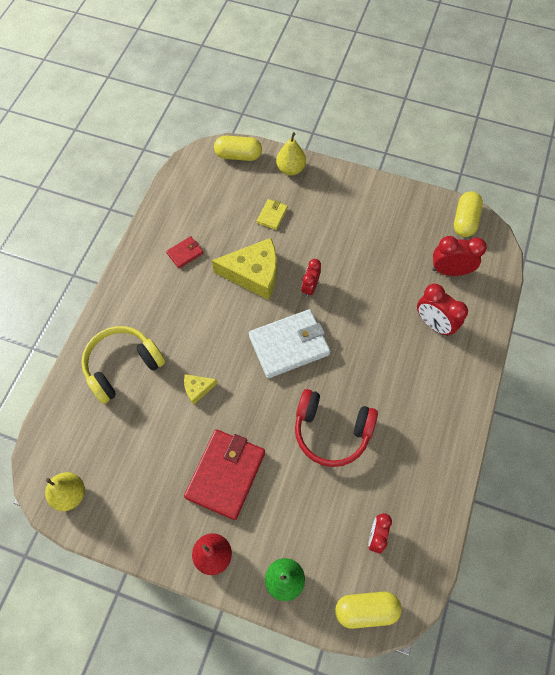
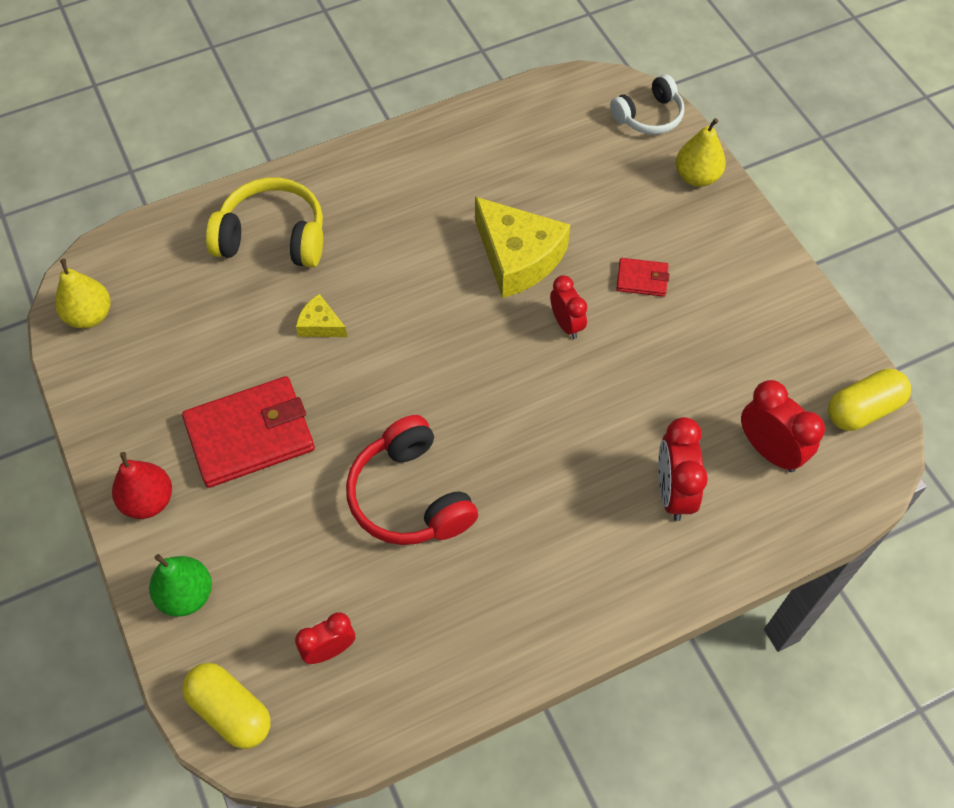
camera: 45 degrees right, 5 degrees down
red wallet [166,236,203,268] -> red wallet moved to [617,258,669,297]
yellow capsule [214,136,262,161] -> white headphones [610,74,684,134]
white wallet [249,309,330,378] -> none
yellow wallet [257,199,288,230] -> none
red clock [301,259,321,297] -> red clock turned 90 degrees clockwise [550,275,587,339]

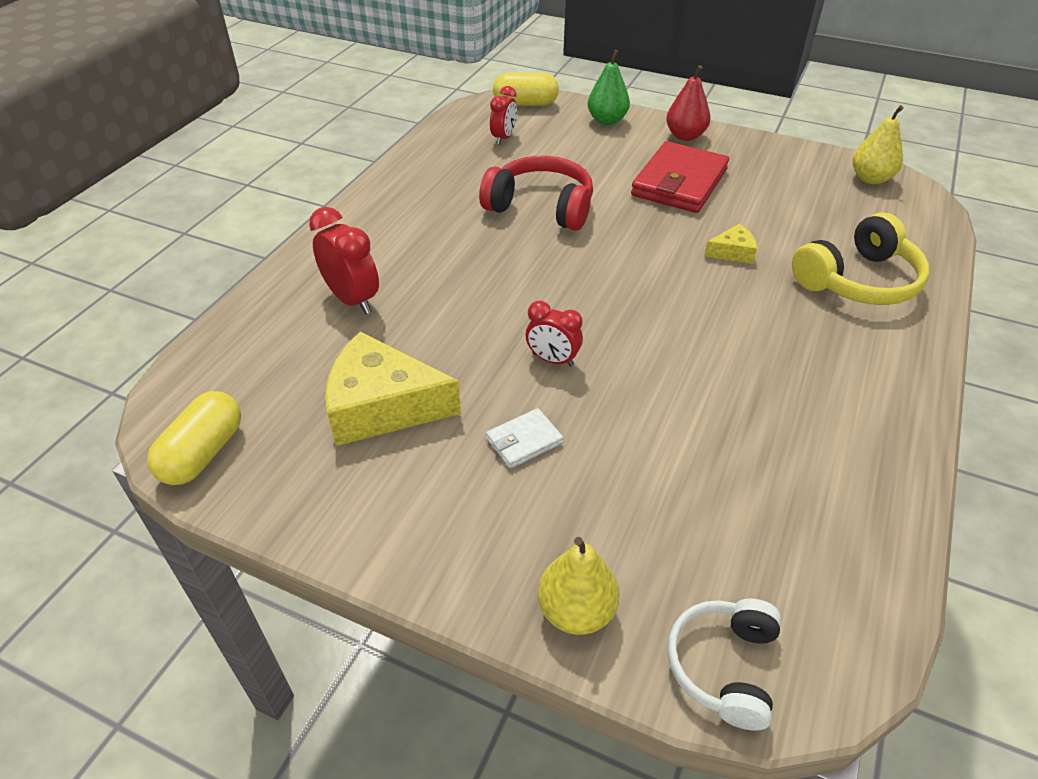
camera: 140 degrees right, 15 degrees down
yellow cheese [475,197,570,298] -> yellow cheese moved to [325,331,461,446]
red wallet [617,258,669,297] -> white wallet [486,408,563,469]
red clock [741,380,825,472] -> none

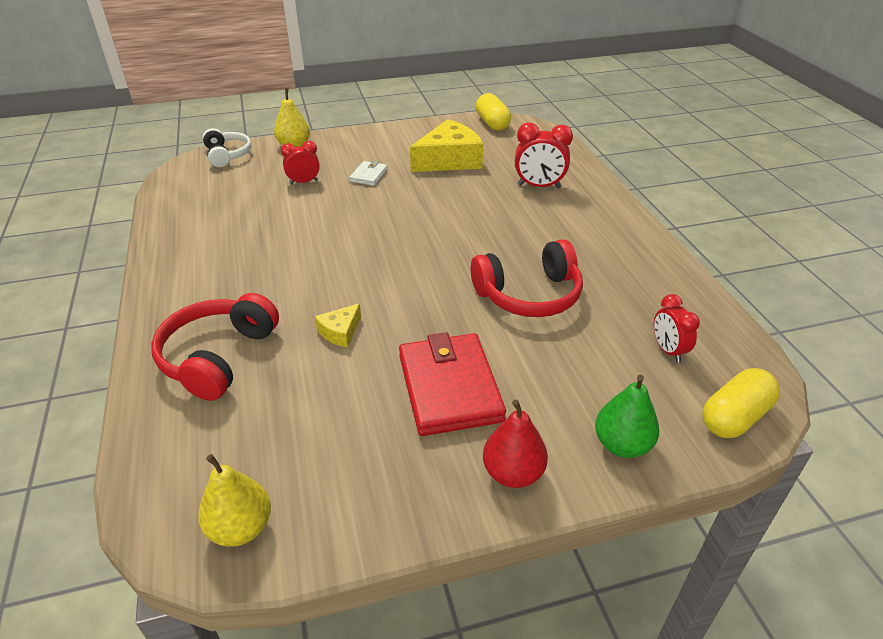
camera: 140 degrees right, 5 degrees down
red clock [526,301,583,367] -> red clock moved to [281,141,320,184]
yellow headphones [792,212,929,305] -> red headphones [151,293,279,401]

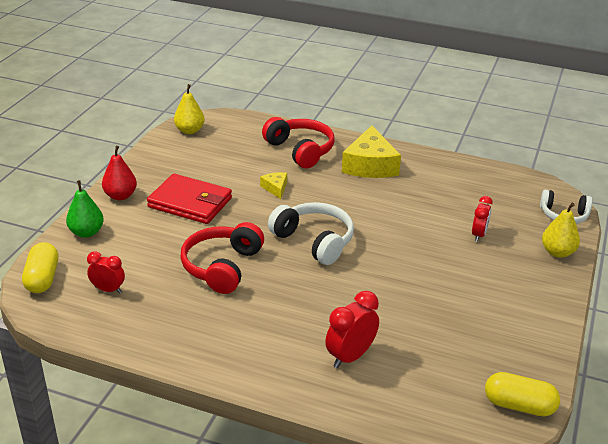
camera: 125 degrees right, 5 degrees down
white wallet [349,161,387,186] -> none
yellow cheese [410,119,483,172] -> yellow cheese moved to [342,125,401,178]
none -> white headphones [268,202,354,265]

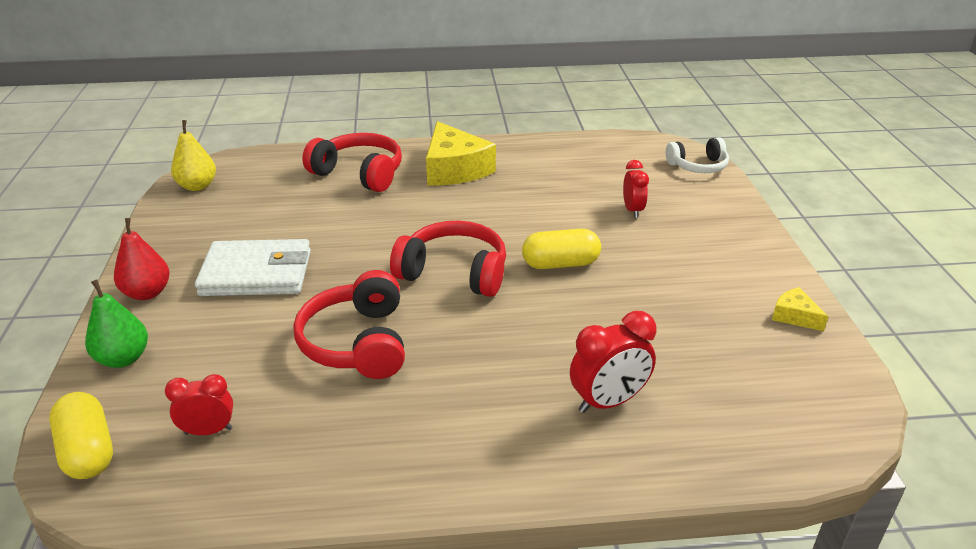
camera: 25 degrees left, 0 degrees up
red wallet [147,174,232,224] -> white wallet [195,239,311,296]
yellow cheese [260,172,287,199] -> yellow cheese moved to [772,287,829,331]
white headphones [268,202,354,265] -> red headphones [390,221,506,297]
red clock [325,291,379,368] -> red clock turned 135 degrees counterclockwise [570,311,657,413]
yellow capsule [485,372,560,416] -> yellow capsule moved to [522,229,601,269]
yellow pear [542,203,580,258] -> none

